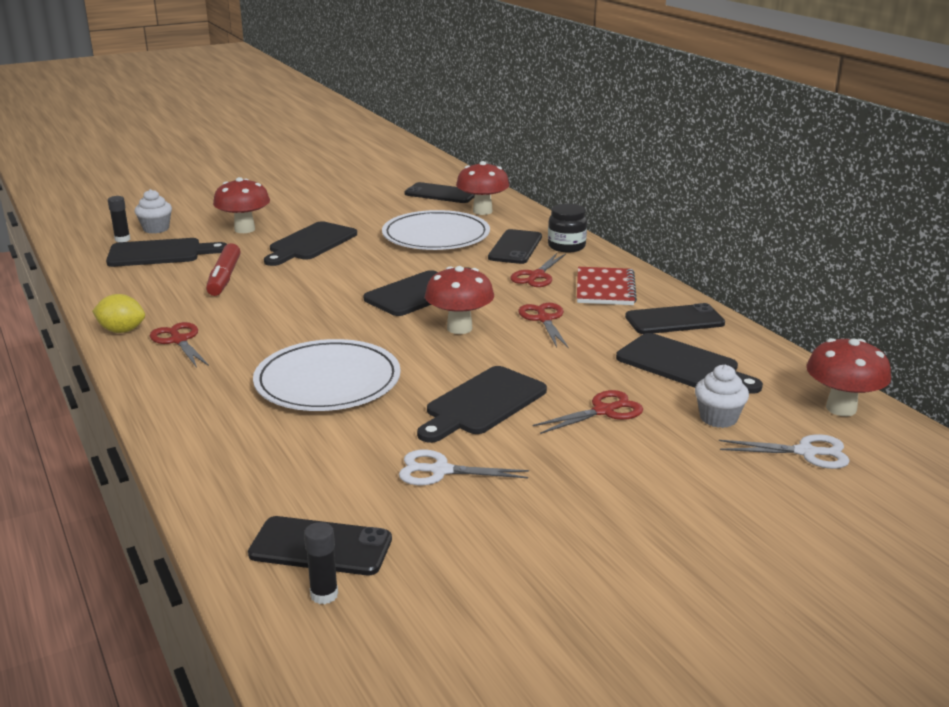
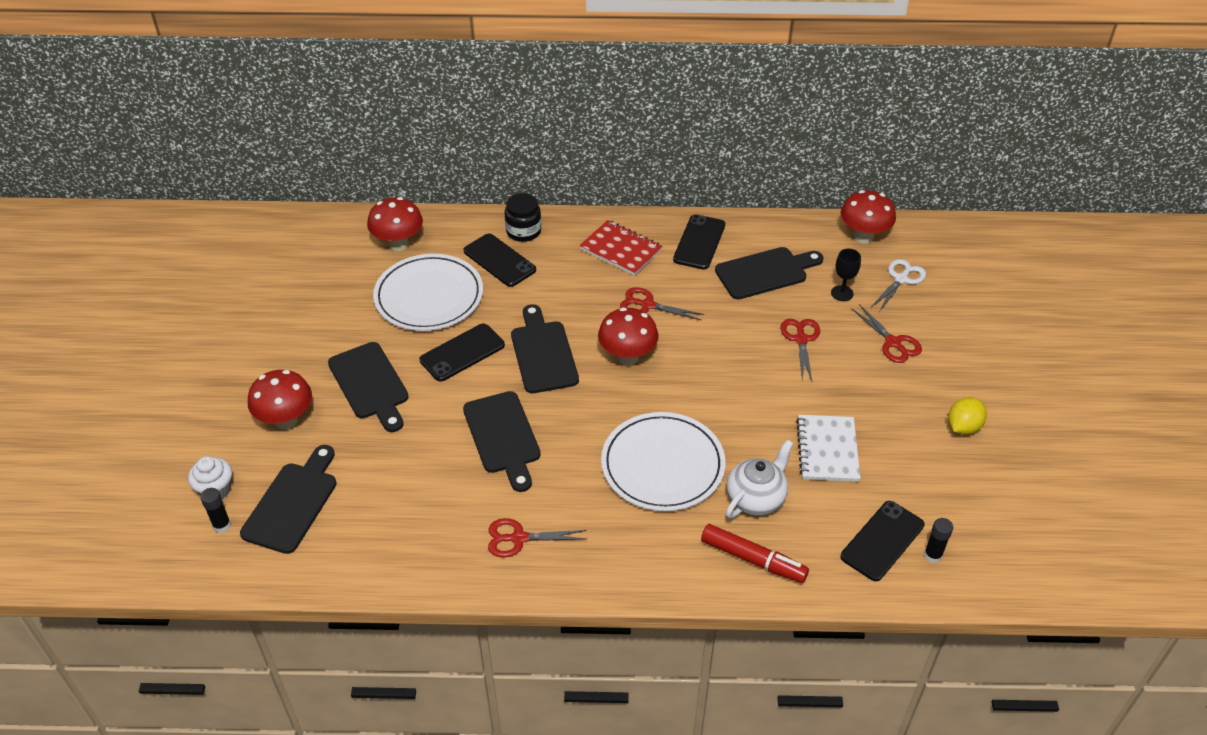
camera: 60 degrees left, 20 degrees up
yellow lemon [92,294,145,333] -> yellow lemon moved to [948,397,987,435]
red marker [206,243,241,296] -> red marker moved to [701,524,809,583]
white scissors [399,450,529,485] -> white notebook [796,415,861,482]
black phone [405,182,475,203] -> black phone moved to [420,324,505,382]
black cutting board [417,366,547,443] -> black cutting board moved to [463,391,541,492]
red scissors [510,253,566,287] -> red scissors moved to [852,304,922,363]
white cupcake [695,365,749,428] -> black goblet [831,249,861,301]
none -> white teapot [726,439,793,519]

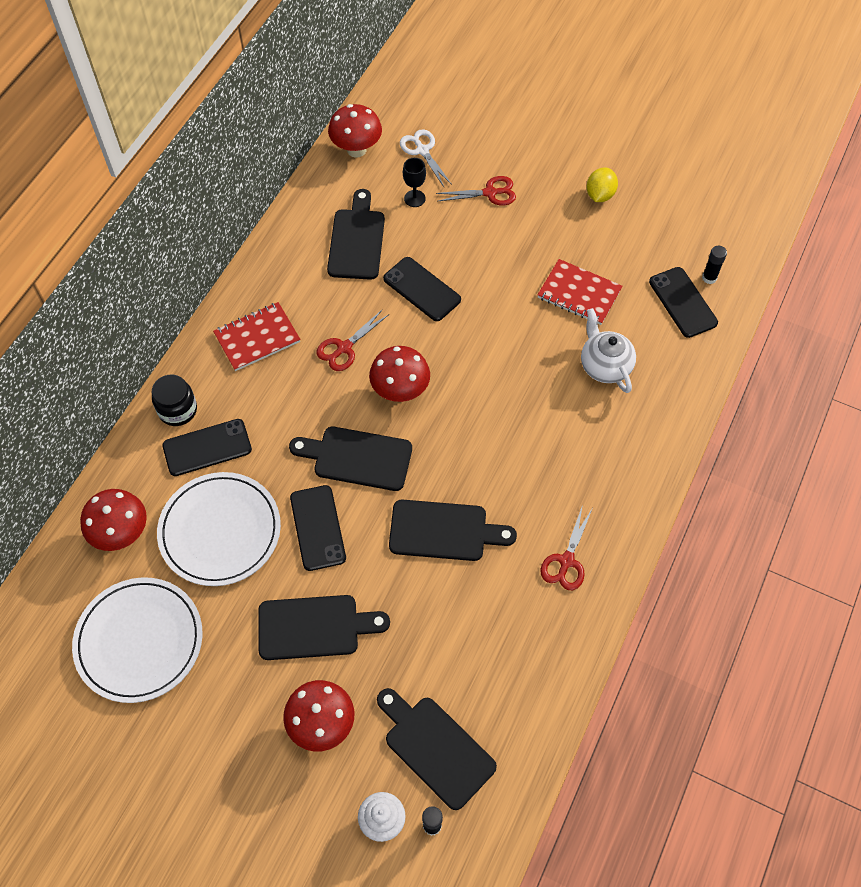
camera: 65 degrees left, 15 degrees up
white plate [601,412,725,511] -> white plate moved to [72,577,203,703]
black phone [673,214,725,269] -> black phone moved to [383,257,461,321]
red marker [701,524,809,583] -> none
red scissors [781,319,820,381] -> none
white notebook [796,415,861,482] -> red notebook [538,259,623,325]
yellow lemon [948,397,987,435] -> yellow lemon turned 45 degrees clockwise [587,167,618,202]

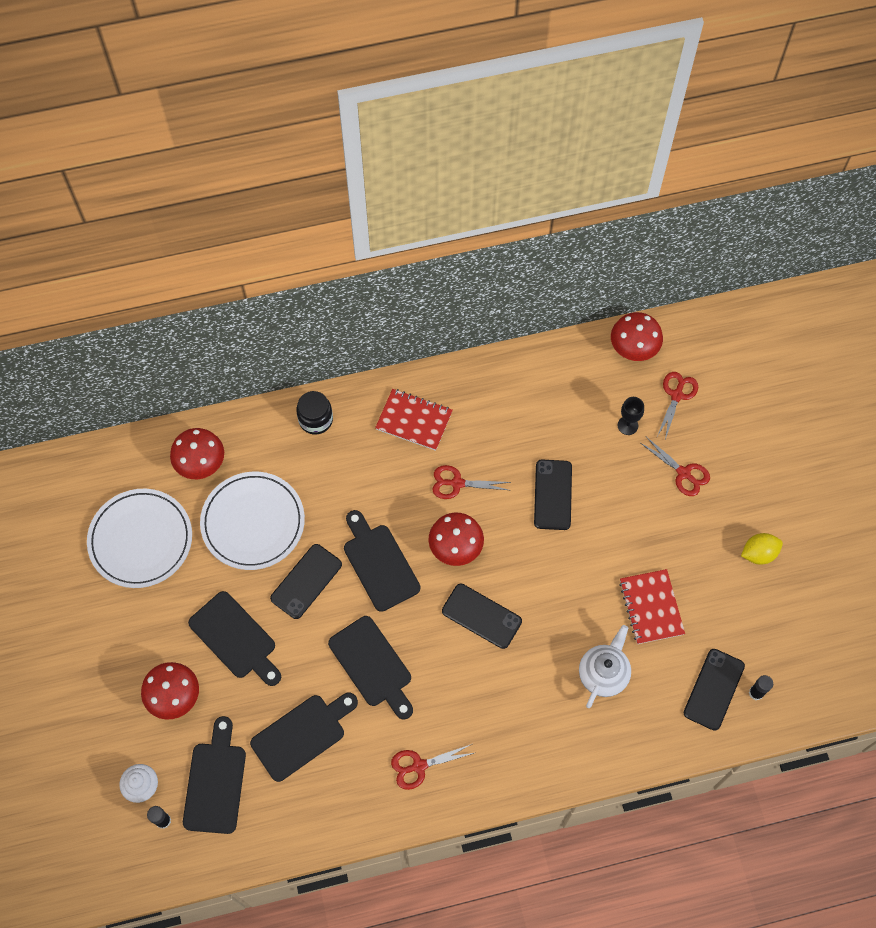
camera: 50 degrees right, 5 degrees up
black phone [162,419,252,476] -> black phone moved to [442,584,522,649]
black cutting board [327,189,385,280] -> black cutting board moved to [250,692,358,782]
white scissors [400,129,452,187] -> red scissors [658,372,698,439]

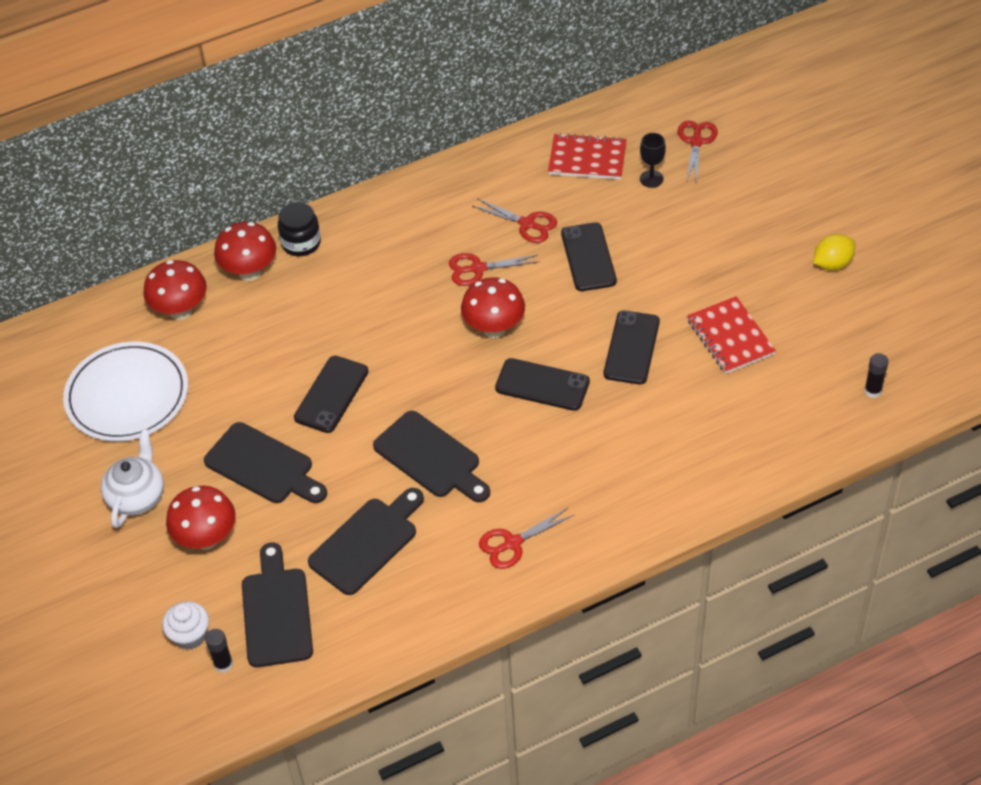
camera: 10 degrees left, 15 degrees down
white plate [200,472,305,570] -> none
black cutting board [344,510,421,612] -> none
red notebook [375,389,453,451] -> red notebook moved to [548,133,627,180]
white teapot [579,625,631,708] -> white teapot moved to [101,429,164,528]
red mushroom [611,312,663,361] -> red mushroom moved to [214,222,276,281]
red scissors [641,437,710,496] -> red scissors moved to [473,198,557,243]
black phone [684,649,745,731] -> black phone moved to [604,310,660,384]

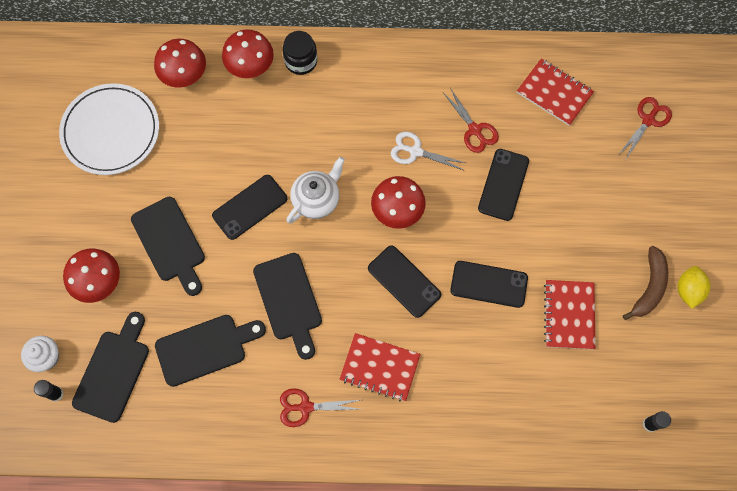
camera: 25 degrees right, 20 degrees up
white teapot [101,429,164,528] -> white teapot moved to [286,157,345,224]
red scissors [449,253,540,286] -> white scissors [391,132,466,170]
black phone [604,310,660,384] -> black phone turned 60 degrees clockwise [450,261,528,308]
black goblet [640,133,666,188] -> none
yellow lemon [813,234,855,270] -> yellow lemon turned 75 degrees counterclockwise [678,266,710,309]
none -> red notebook [340,333,421,401]
none -> brown banana [623,246,668,320]

